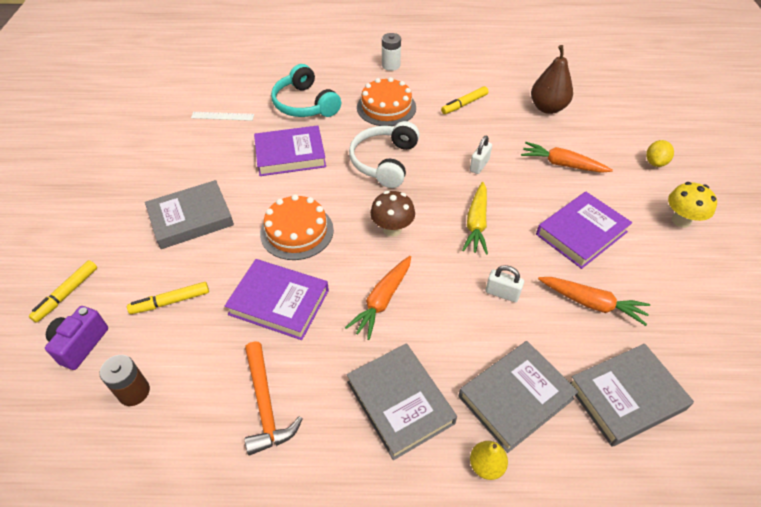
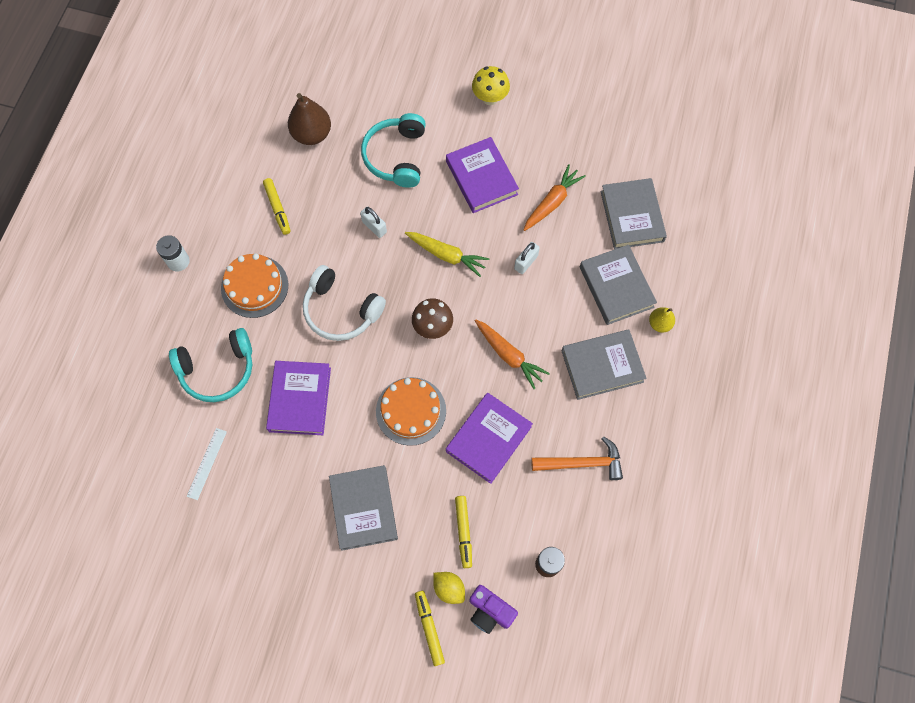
camera: 75 degrees left, 20 degrees up
yellow marker [29,260,97,323] -> yellow marker turned 150 degrees counterclockwise [415,591,445,666]
orange carrot [521,142,613,173] -> turquoise headphones [361,113,426,188]
yellow lemon [646,140,674,167] -> yellow lemon moved to [433,572,465,604]

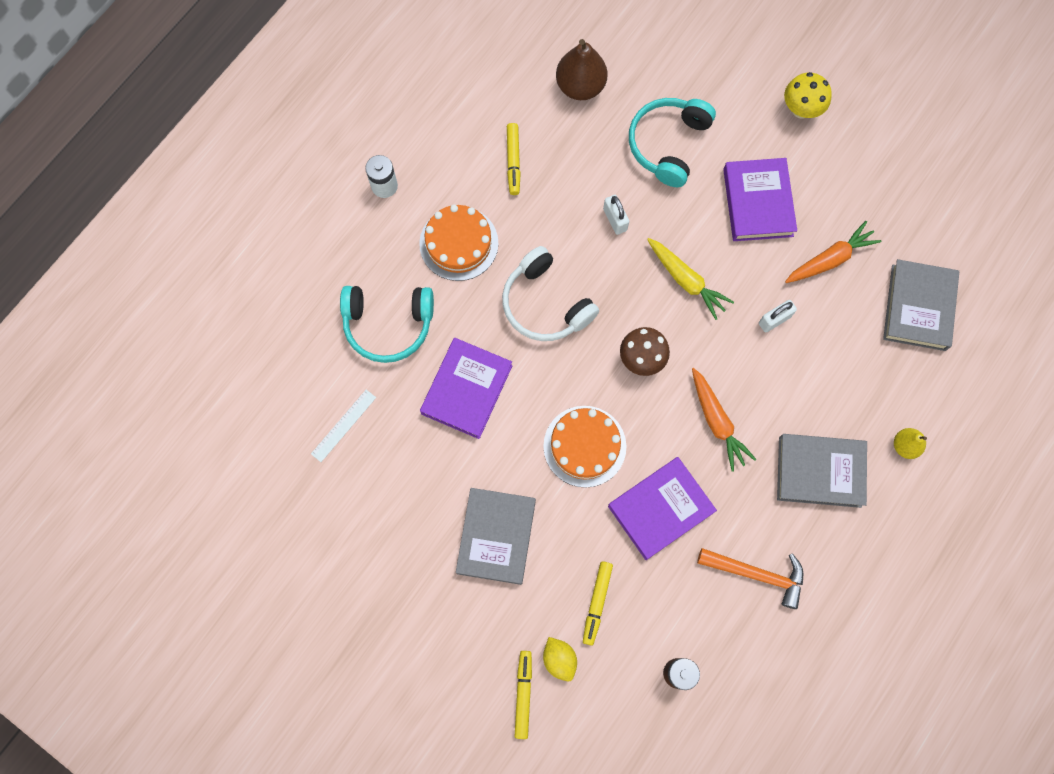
camera: 20 degrees right, 5 degrees up
purple camera [469,585,518,634] -> none
grey book [580,245,657,325] -> none

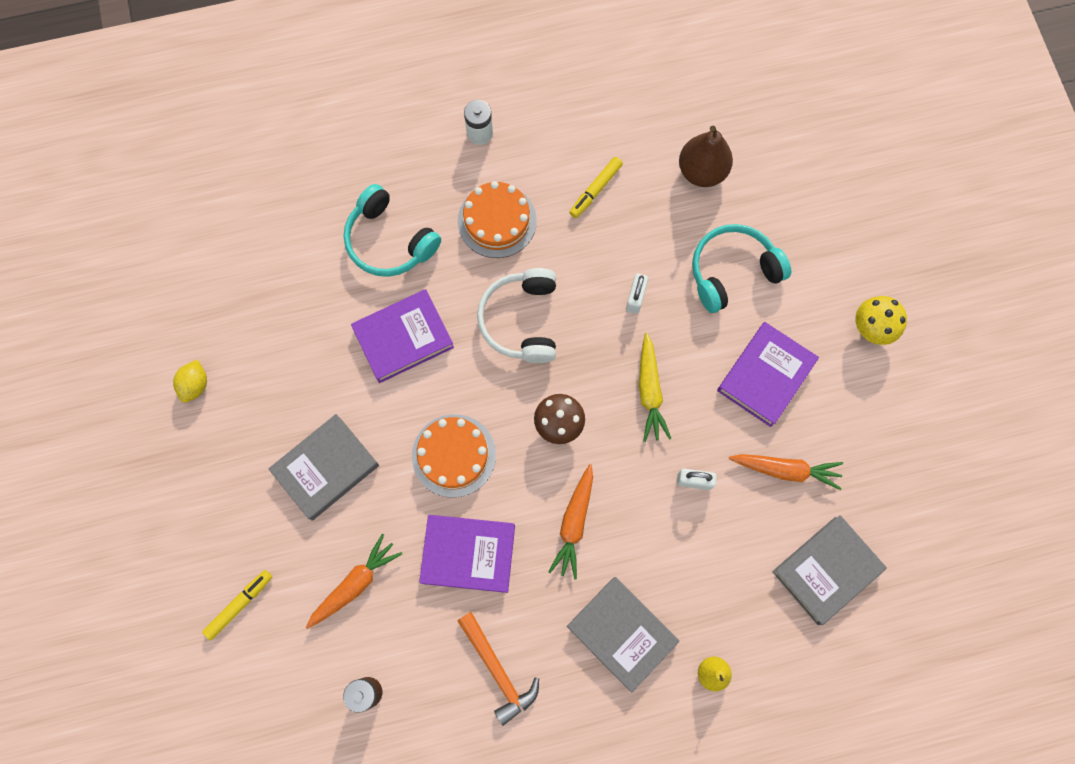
camera: 40 degrees right, 0 degrees up
white ruler [311,390,376,462] -> none
yellow lemon [543,637,577,682] -> yellow lemon moved to [173,359,207,403]
yellow marker [583,561,613,646] -> orange carrot [306,534,402,629]

